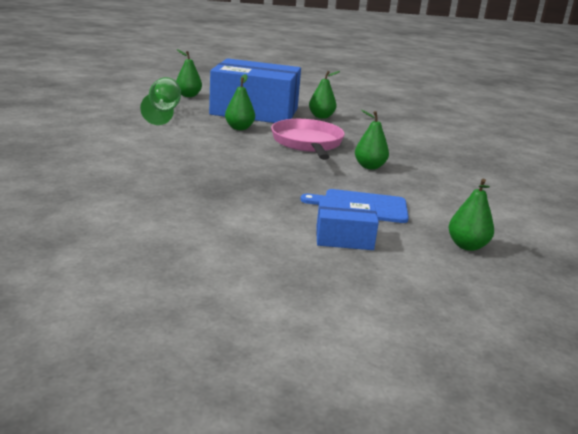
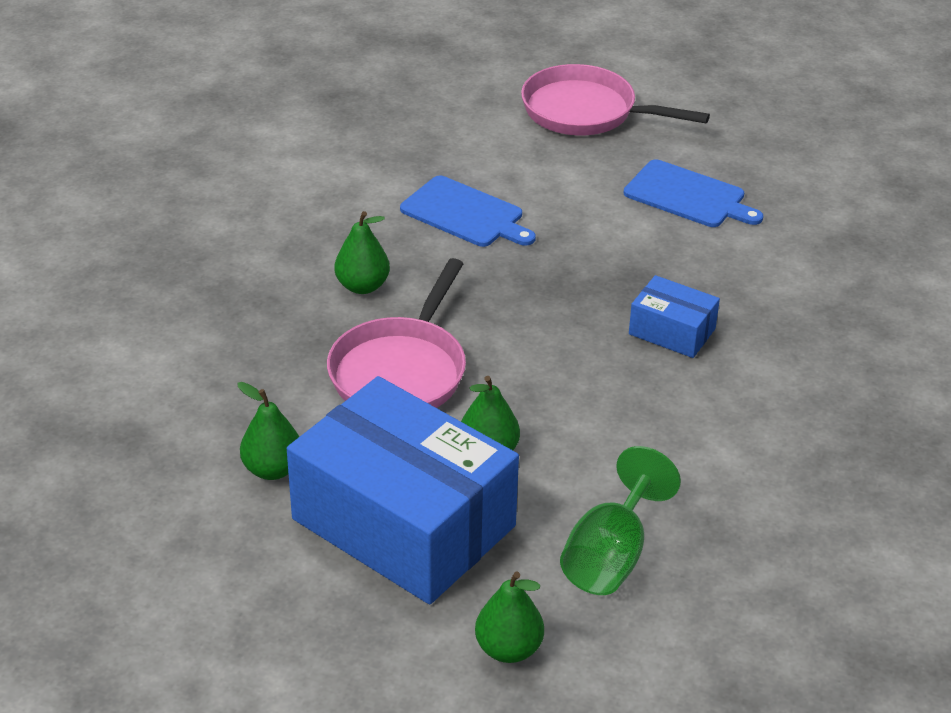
camera: 150 degrees left, 15 degrees up
blue box [316,199,379,250] -> blue box moved to [629,275,720,358]
green pear [449,179,494,251] -> none
none -> pink pan [521,64,710,135]
none -> blue cutting board [624,159,763,227]

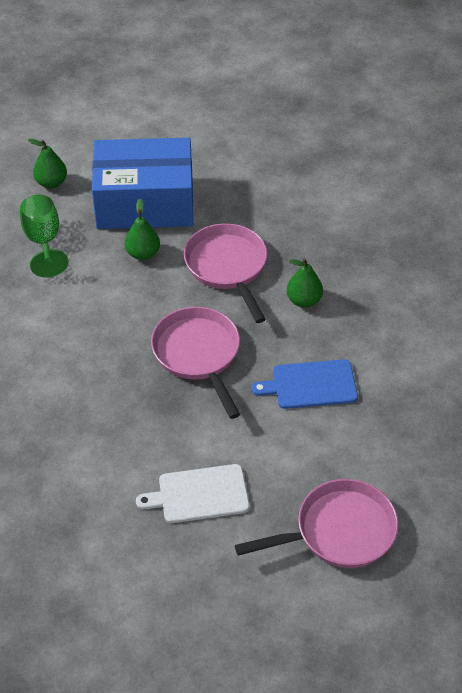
camera: 140 degrees right, 10 degrees up
green pear [237,382,299,480] -> none
blue cutting board [624,159,763,227] -> white cutting board [136,464,250,523]
blue box [629,275,720,358] -> none
none -> pink pan [151,307,240,419]

